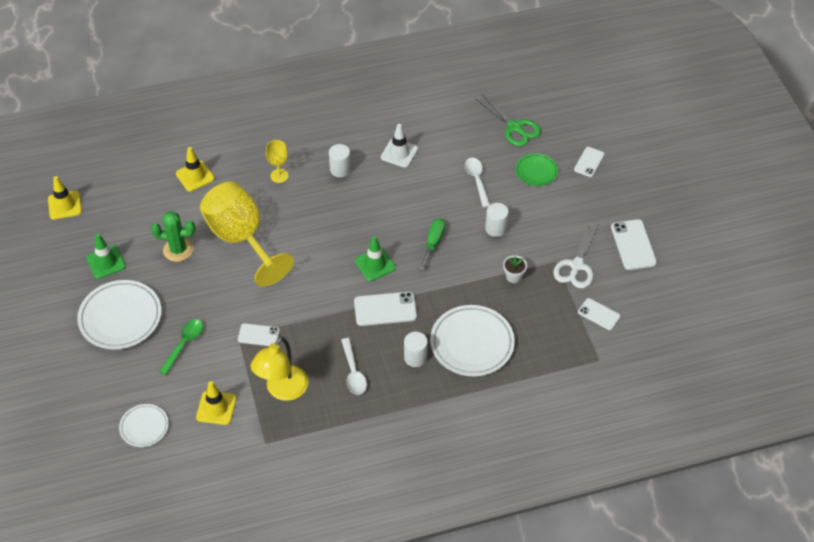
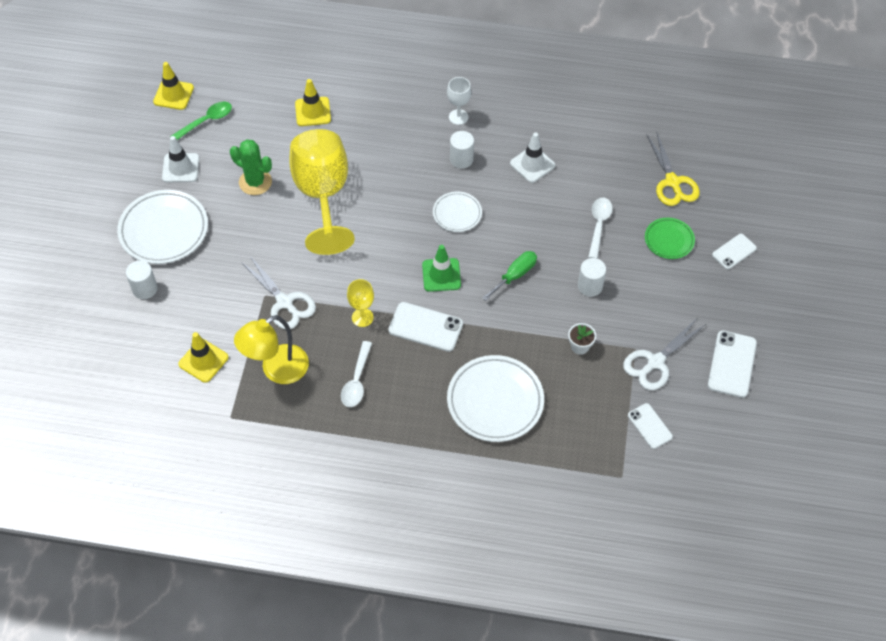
camera: 25 degrees right, 5 degrees up
green traffic cone [86,234,126,279] -> white traffic cone [162,136,199,182]
white plate [119,404,169,447] -> white plate moved to [433,192,482,232]
green spoon [159,319,203,375] -> green spoon moved to [170,102,232,140]
white phone [238,323,280,346] -> white scissors [241,255,316,329]
yellow goblet [266,140,289,183] -> yellow goblet moved to [347,279,374,327]
white cylinder [404,332,428,367] -> white cylinder moved to [126,260,158,299]
green scissors [476,94,541,146] -> yellow scissors [647,131,700,206]
none -> white goblet [447,77,471,125]

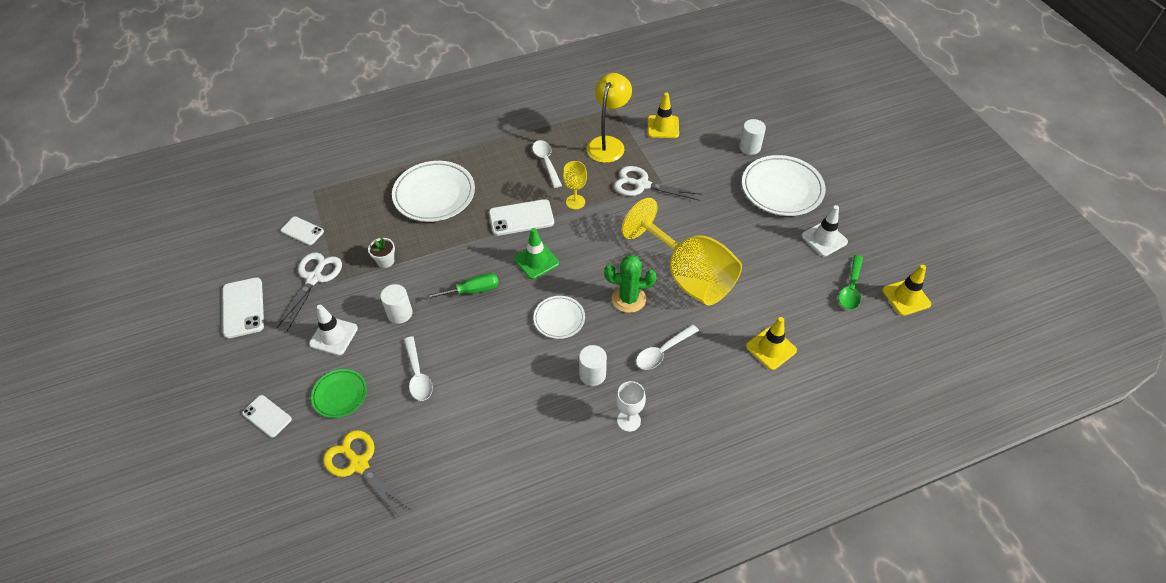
camera: 150 degrees right, 5 degrees down
green cactus [230,139,272,195] -> green cactus moved to [604,255,657,313]
green screwdriver [482,251,537,301] -> green screwdriver turned 120 degrees counterclockwise [425,273,499,299]
white traffic cone [510,132,555,183] -> white traffic cone moved to [309,305,358,355]
white phone [712,234,757,269] -> white phone turned 75 degrees counterclockwise [242,395,292,438]
none -> white spoon [636,324,699,370]

